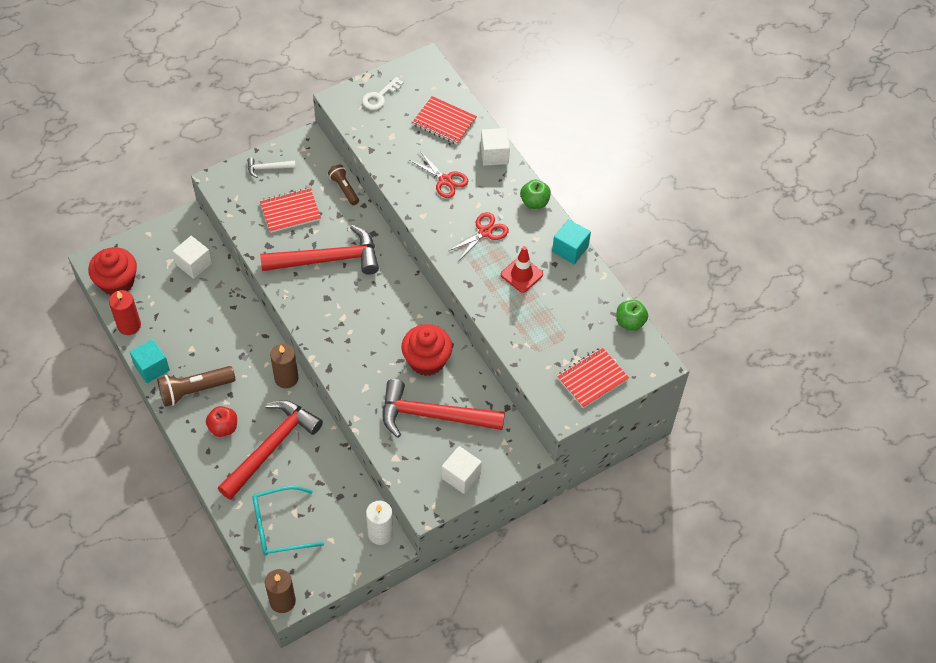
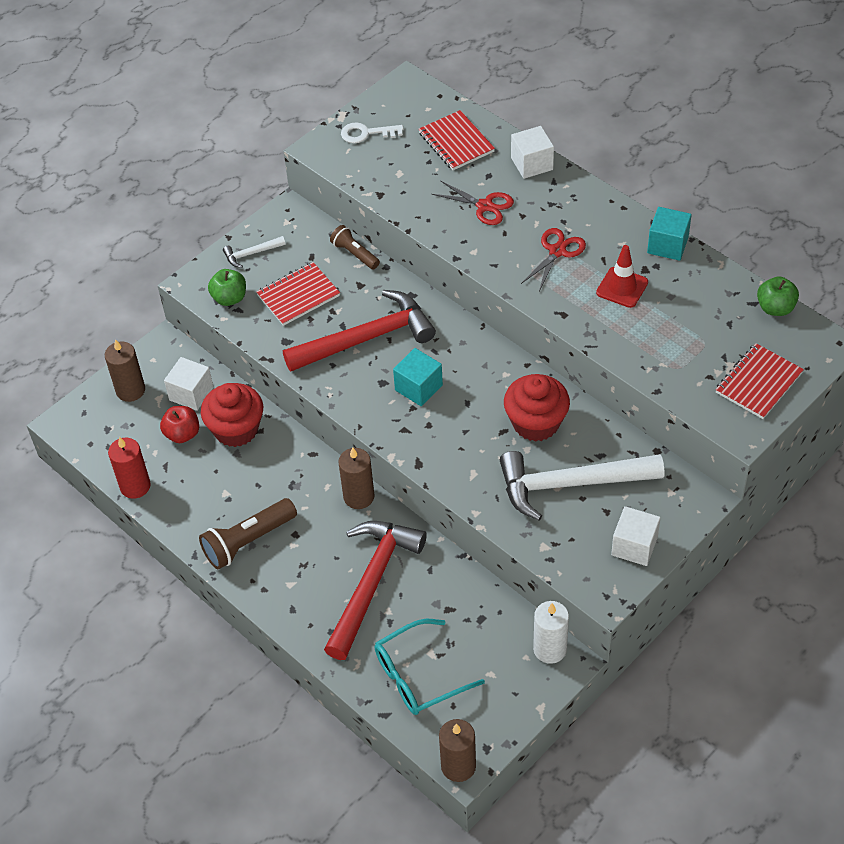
camera: 10 degrees left, 5 degrees down
red cupcake [88,247,137,295] -> red cupcake moved to [201,383,263,447]
turquoise cube [130,339,170,383] -> turquoise cube moved to [393,348,443,406]
red apple [206,406,237,437] -> red apple moved to [160,406,199,443]
white key [362,77,403,110] -> white key turned 60 degrees clockwise [341,122,403,143]
red hammer [383,379,505,438] -> white hammer [500,451,664,520]
red notebook [413,96,477,145] -> red notebook turned 45 degrees clockwise [419,110,495,170]
green apple [520,180,551,209] -> green apple moved to [208,269,246,306]
none -> brown candle [105,339,145,402]

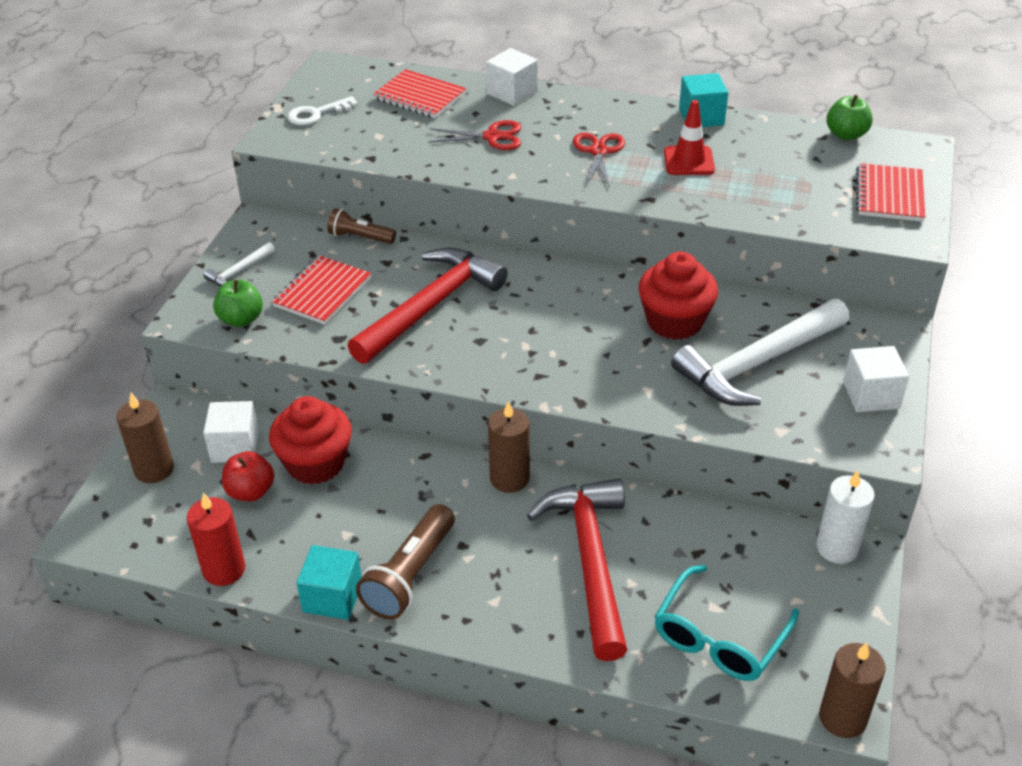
camera: 30 degrees left, 10 degrees down
turquoise cube [393,348,443,406] -> turquoise cube moved to [296,545,362,620]

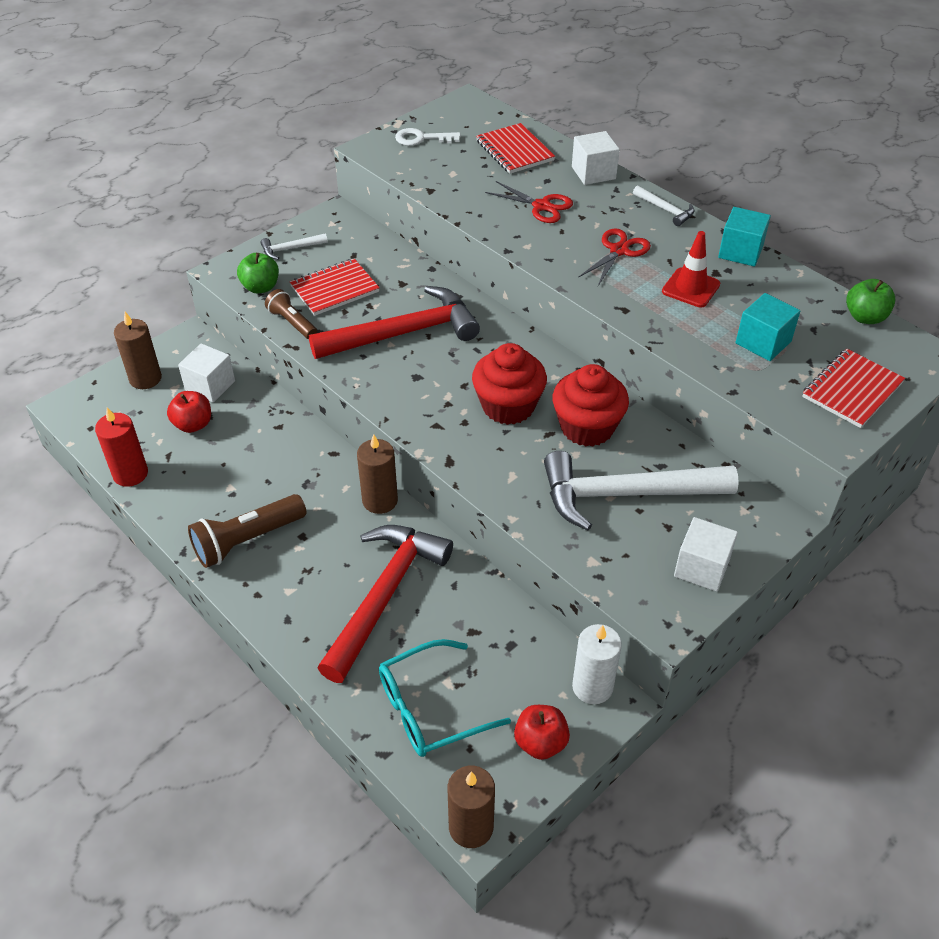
camera: 30 degrees right, 5 degrees up
red cupcake [269,396,352,485] -> red cupcake moved to [472,343,547,425]
turquoise cube [296,545,362,620] -> turquoise cube moved to [736,293,800,361]
brown flashlight [327,208,396,244] -> brown flashlight moved to [265,289,317,339]
none -> red apple [514,705,570,760]
none -> white hammer [633,185,695,226]

